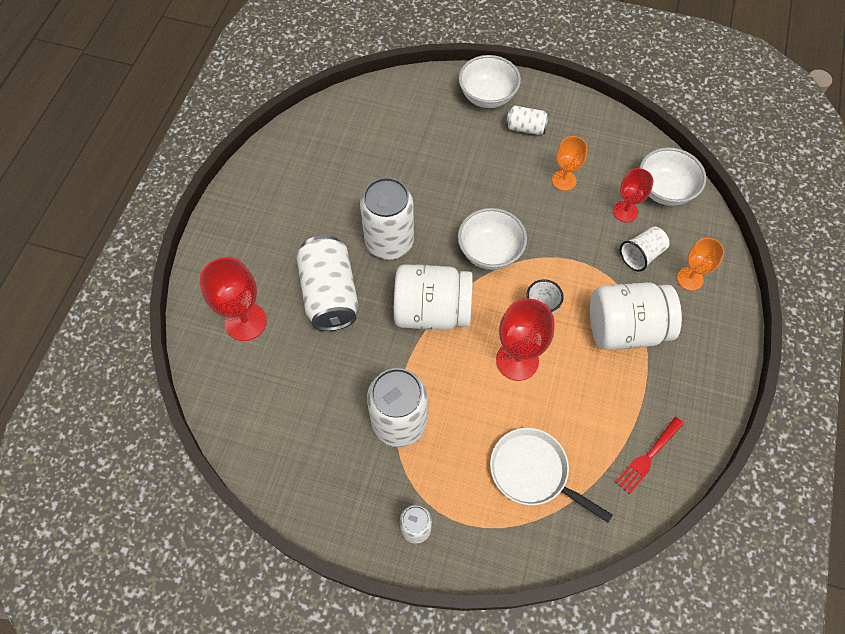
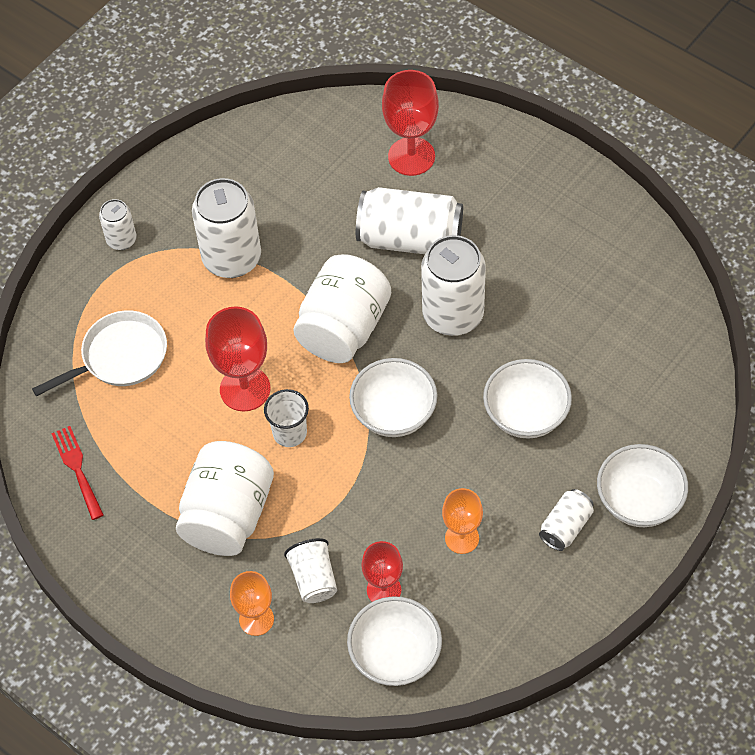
camera: 115 degrees right, 5 degrees down
none -> white bowl [483,359,572,439]

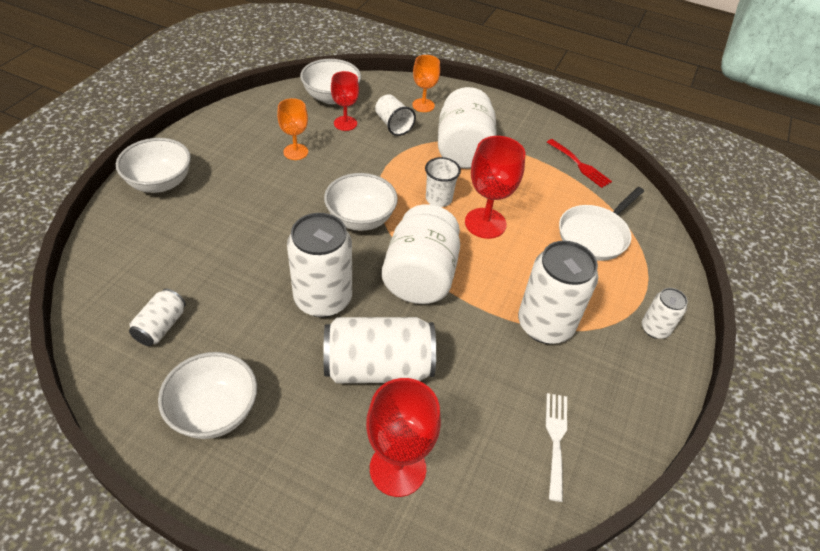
camera: 160 degrees right, 10 degrees down
white bowl [483,359,572,439] -> white bowl moved to [158,352,257,439]
white can [539,489,594,551] -> white can moved to [129,289,186,346]
none -> white fork [546,393,567,502]

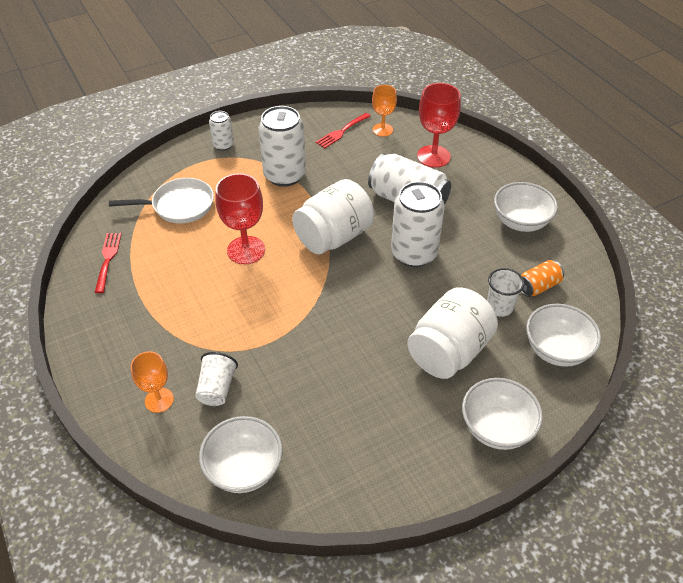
camera: 140 degrees left, 0 degrees up
white can [129,289,186,346] -> orange can [521,260,564,297]
orange goblet [277,98,308,160] -> orange goblet moved to [372,85,397,137]
white bowl [324,173,398,231] -> white bowl moved to [526,304,601,367]
red goblet [331,71,359,131] -> none
white cup [425,157,461,207] -> white cup moved to [487,268,524,317]
white jar [438,87,497,169] -> white jar moved to [407,287,498,379]
white fork [546,393,567,502] -> red fork [316,113,371,149]

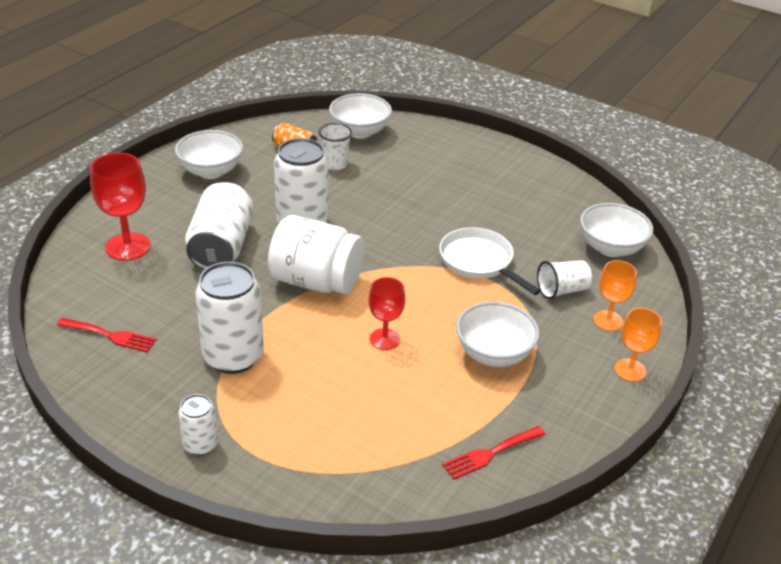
camera: 120 degrees left, 10 degrees down
white pan [109,178,214,223] -> white pan moved to [439,227,541,295]
red goblet [215,173,265,264] -> red goblet [369,277,405,350], size x0.64
orange goblet [372,85,397,137] -> orange goblet moved to [615,308,662,382]
white jar [407,287,498,379] -> none
white bowl [462,378,543,450] -> white bowl moved to [456,302,540,367]

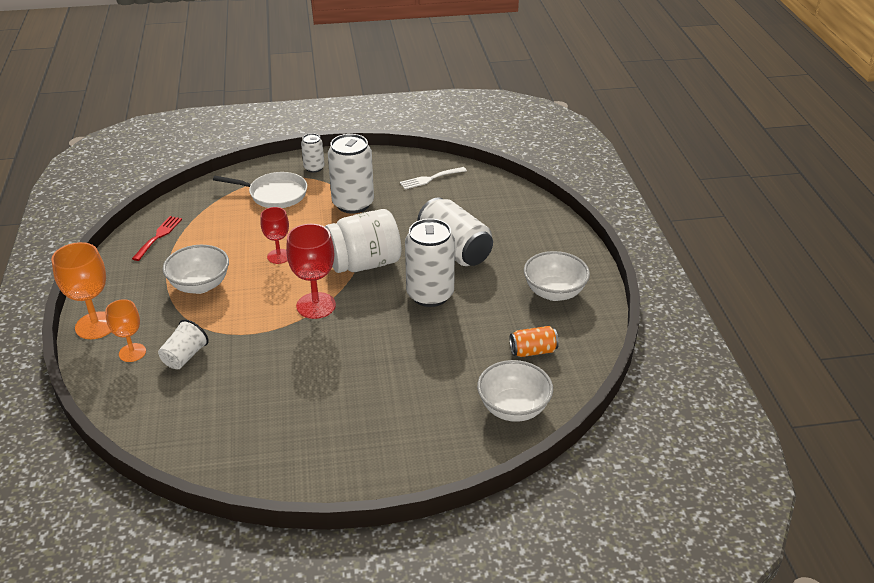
camera: 140 degrees right, 0 degrees up
red fork [57,318,157,352] -> white fork [400,167,467,189]
red goblet [90,153,150,261] -> red goblet moved to [286,224,336,319]
white cup [319,123,352,170] -> none
white pan [439,227,541,295] -> white pan moved to [213,172,307,208]
white bowl [580,203,653,257] -> none
orange goblet [615,308,662,382] -> orange goblet [51,242,111,339], size x1.56

